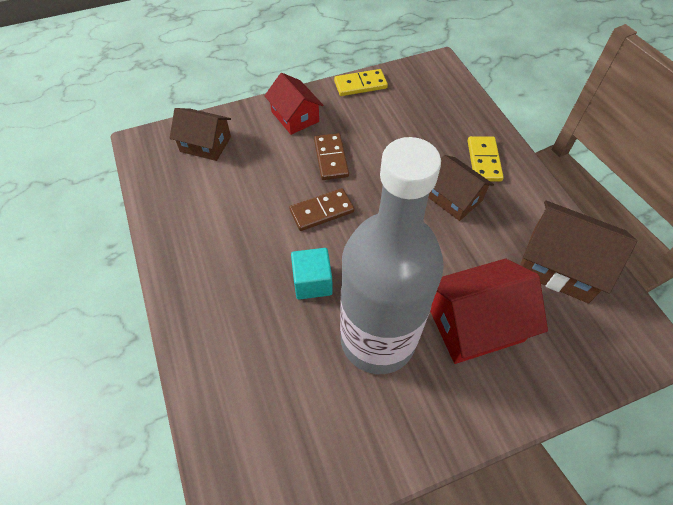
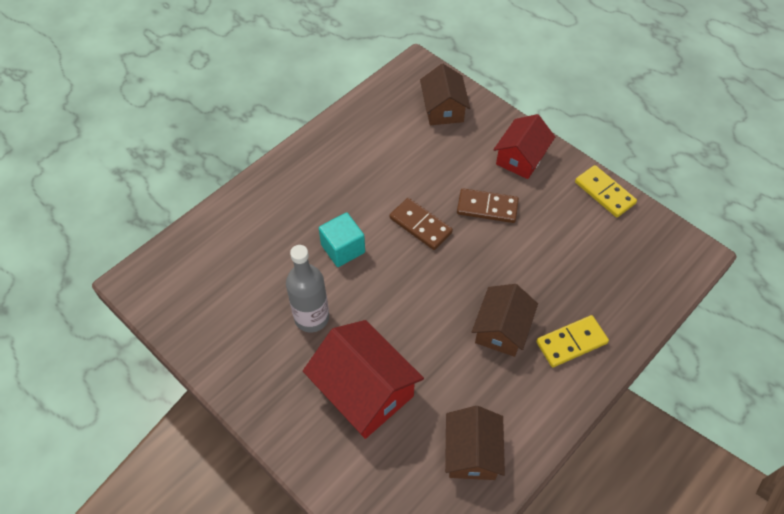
camera: 65 degrees right, 0 degrees up
brown domino [314,133,349,180] -> brown domino turned 45 degrees clockwise [457,188,519,223]
grey bottle [340,137,444,374] -> grey bottle [286,245,329,332], size x0.51
brown house [520,200,637,303] -> brown house [445,406,505,480], size x0.67

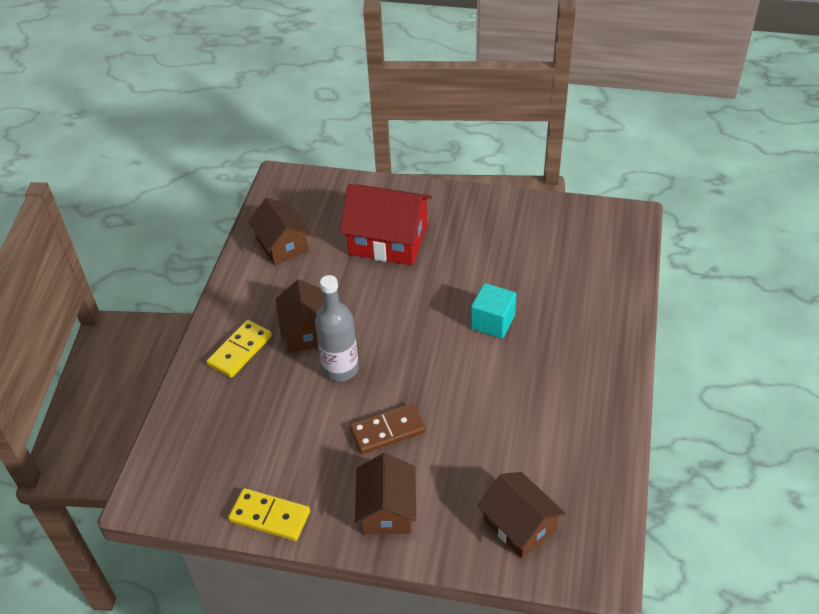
camera: 150 degrees right, 10 degrees down
grey bottle [286,245,329,332] -> grey bottle moved to [315,275,359,382]
brown domino [390,198,453,250] -> none
red house [493,114,555,179] -> brown house [355,453,416,535]

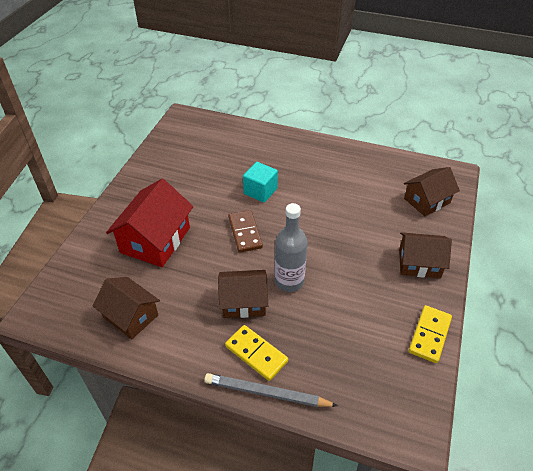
camera: 85 degrees left, 0 degrees up
brown house [248,198,311,265] -> brown house turned 60 degrees clockwise [93,277,160,340]
brown domino [350,403,426,454] -> brown domino moved to [228,210,263,253]
none -> grey pencil [204,373,338,407]

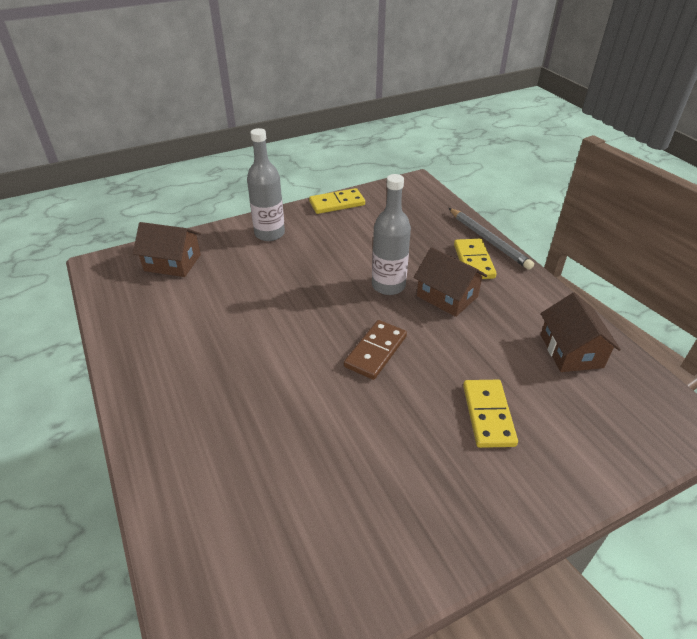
camera: 135 degrees left, 5 degrees down
red house [106,179,194,267] -> yellow domino [463,380,518,448]
turquoise cube [243,162,278,203] -> none
brown house [399,232,452,278] -> grey bottle [247,128,285,241]

